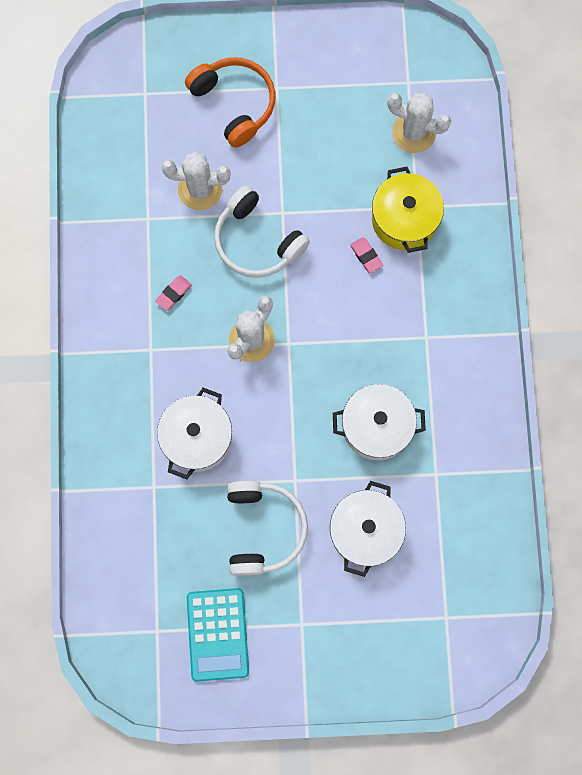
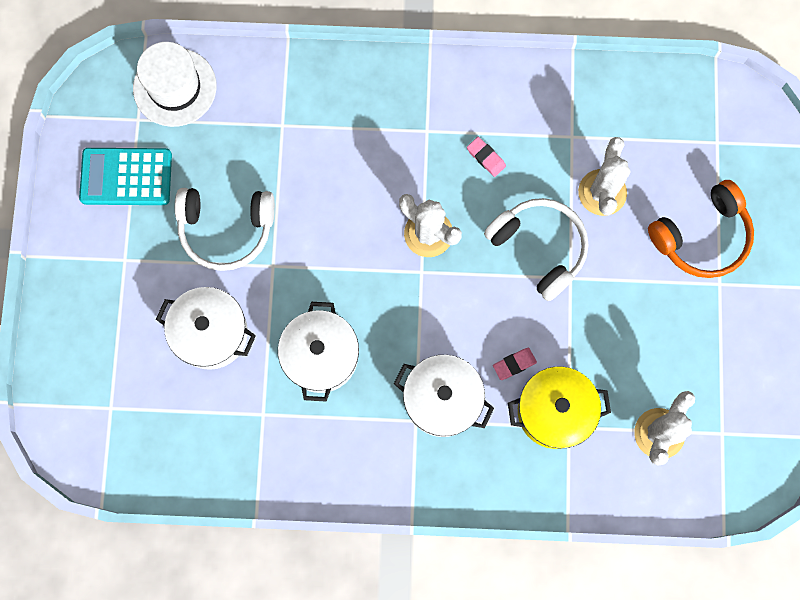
camera: 95 degrees right, 0 degrees up
white pot [157,388,232,479] -> white pot moved to [394,355,494,437]
white headphones [214,185,310,278] -> white headphones turned 90 degrees clockwise [484,198,588,301]
none -> white hat [133,42,216,127]

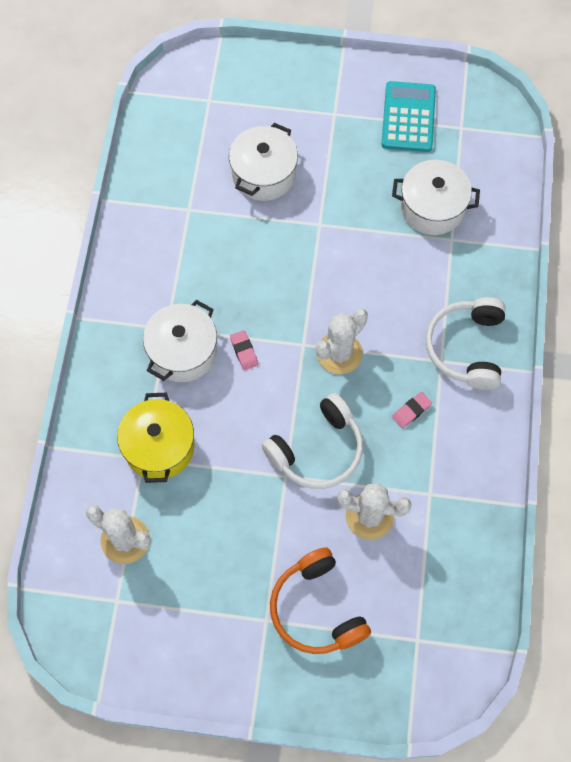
camera: 95 degrees right, 10 degrees down
white hat [133,42,216,127] -> none
white headphones [175,188,275,271] -> white headphones moved to [426,297,506,390]
white pot [278,302,359,402] -> white pot moved to [392,160,480,235]
pink eraser [493,348,537,380] -> pink eraser moved to [230,330,258,371]

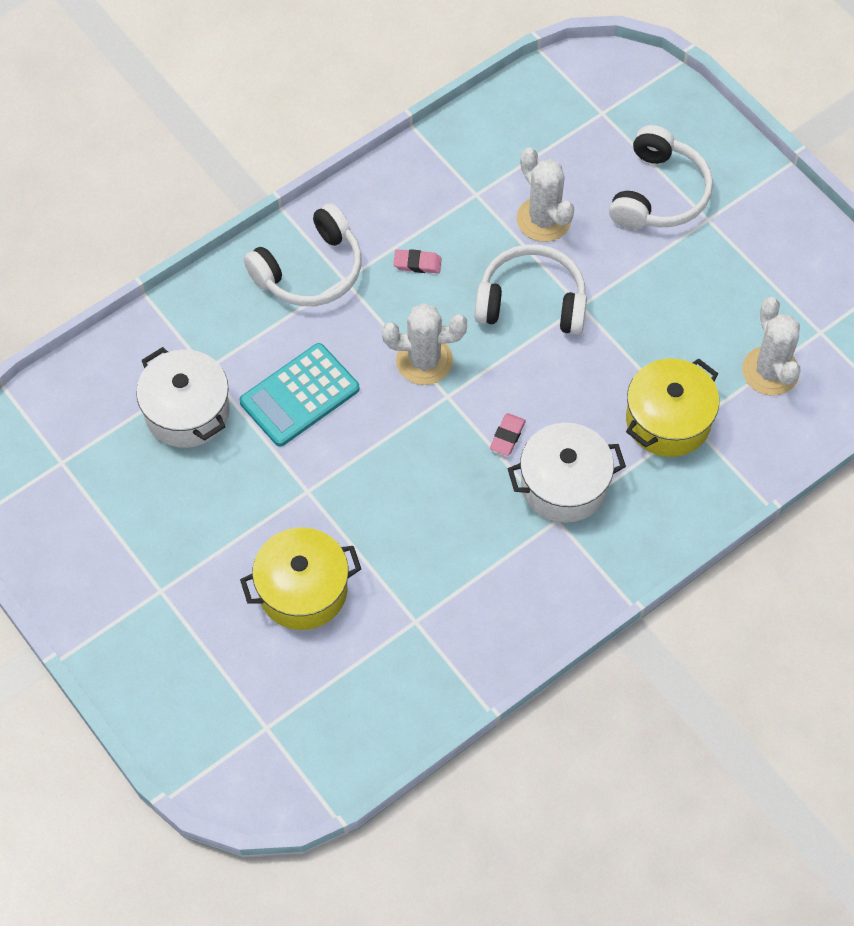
camera: 135 degrees left, 5 degrees down
white pot [229,123,298,201] -> yellow pot [240,527,361,630]
orange headphones [270,547,371,654] -> white headphones [609,125,713,229]
turquoise calculator [381,81,436,152] -> turquoise calculator moved to [240,343,360,447]

